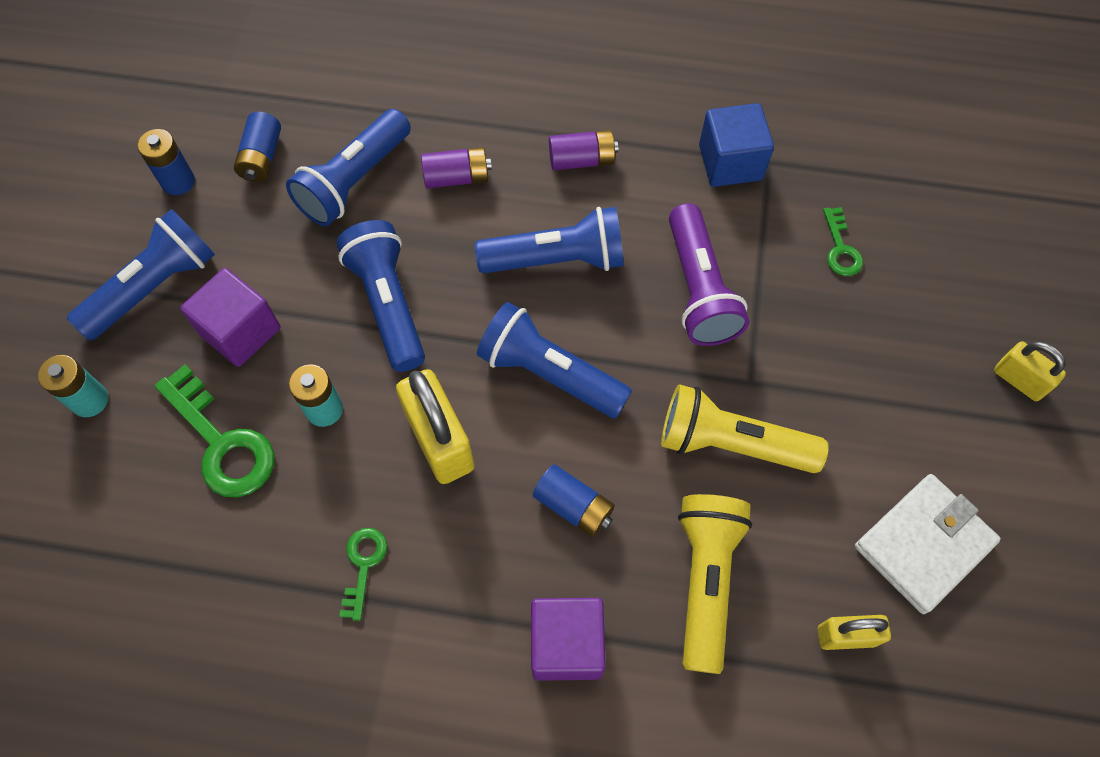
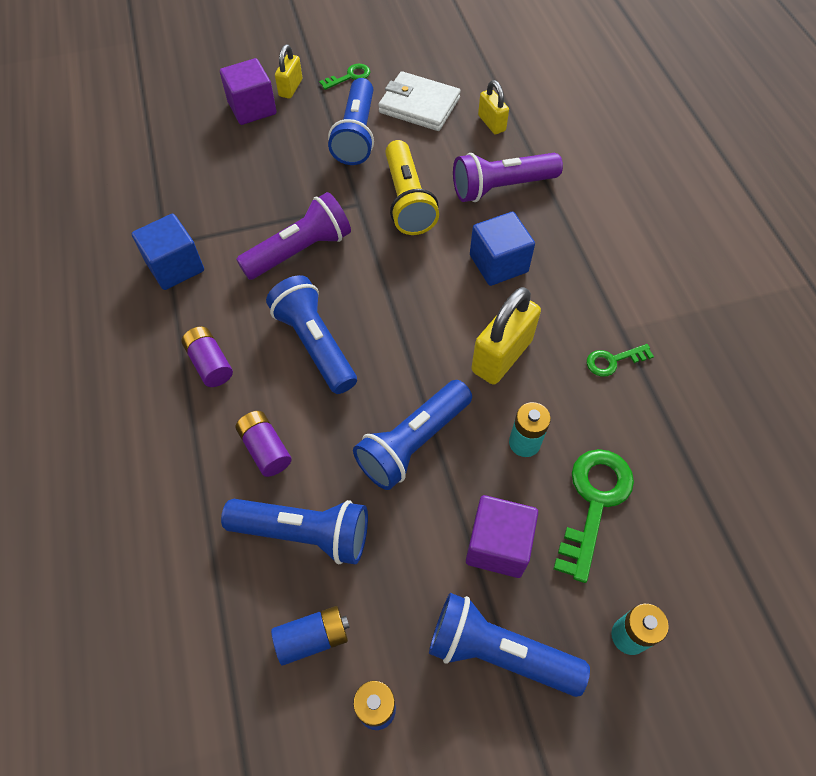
camera: 115 degrees left, 5 degrees down
blue flashlight [477,302,632,418] -> blue flashlight moved to [328,78,374,165]
purple cube [531,598,606,681] -> purple cube moved to [220,58,277,125]
blue battery [533,464,615,537] -> blue cube [470,212,535,286]
yellow flashlight [678,494,752,674] -> purple flashlight [453,153,563,202]
green key [823,207,863,276] -> green key moved to [319,64,370,90]

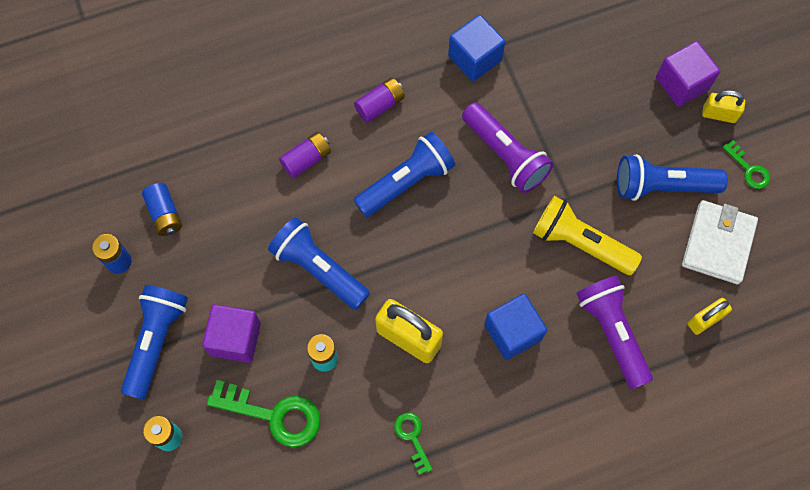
camera: 85 degrees right, 10 degrees up
blue flashlight [221,499,368,564] -> none
yellow flashlight [385,140,439,235] -> yellow flashlight turned 45 degrees clockwise [533,196,642,275]

